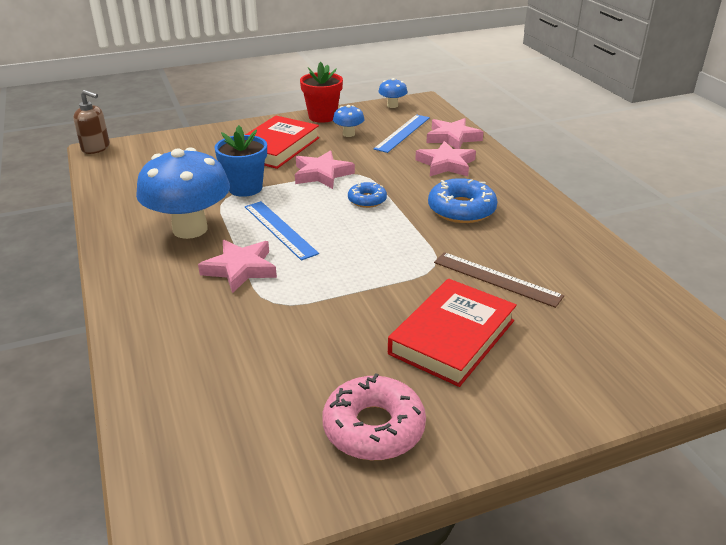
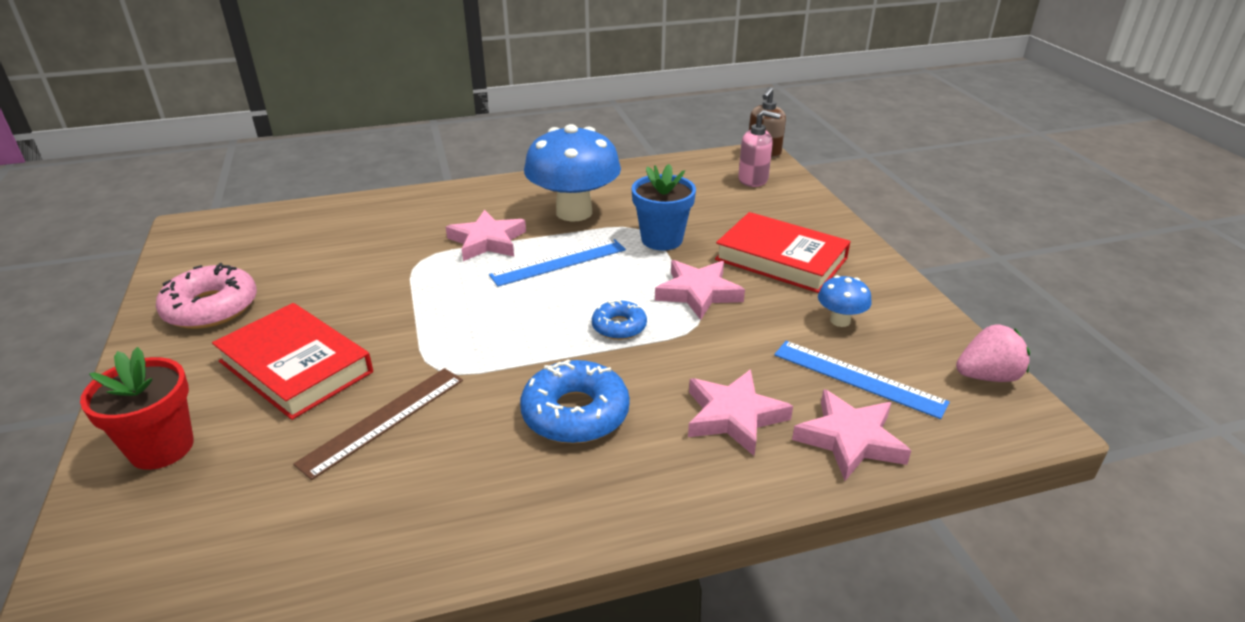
camera: 95 degrees right, 0 degrees up
red flower pot [300,62,343,123] -> red flower pot moved to [80,347,194,470]
blue mushroom [378,78,408,108] -> pink strawberry [956,324,1030,382]
none -> pink soap dispenser [738,110,781,187]

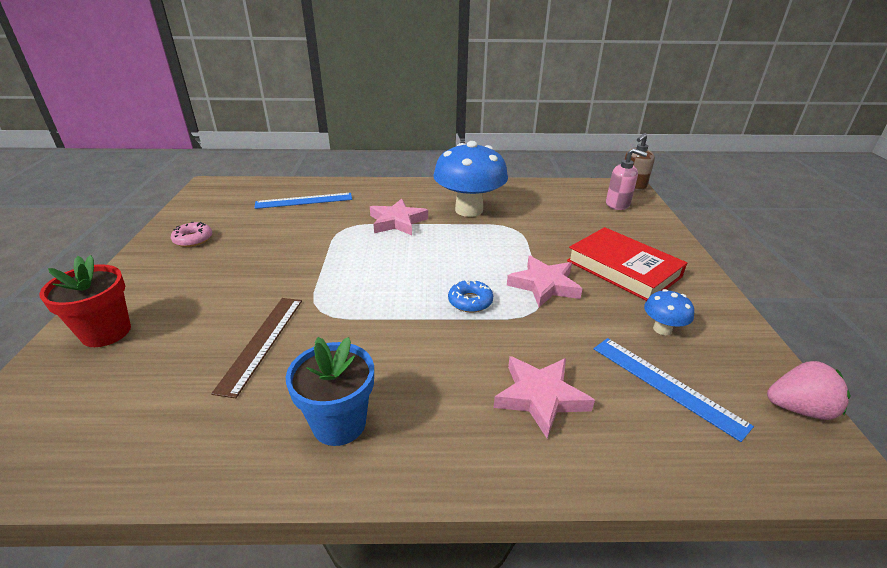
camera: 15 degrees right, 0 degrees up
pink donut [156,263,257,329] -> pink donut [171,222,212,247], size x0.59
red book [212,303,373,420] -> none
brown ruler [293,368,463,480] -> brown ruler turned 45 degrees counterclockwise [211,298,302,398]
blue ruler [489,239,626,287] -> blue ruler moved to [254,193,352,209]
blue donut [520,359,630,444] -> none
blue flower pot [631,164,696,250] -> blue flower pot moved to [286,337,374,446]
pink star [792,389,911,481] -> none

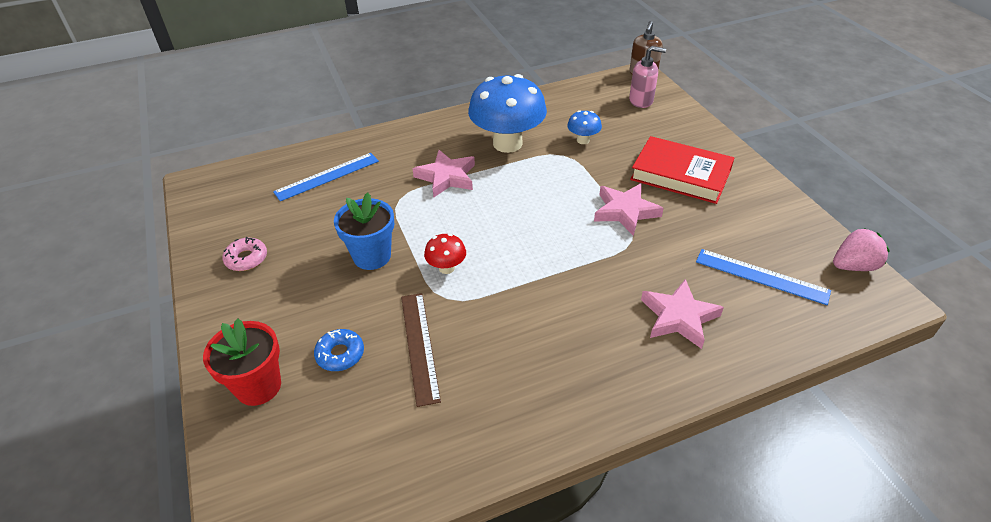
camera: 20 degrees left, 10 degrees up
blue flower pot [286,337,374,446] -> blue flower pot moved to [334,192,394,270]
blue donut [448,279,493,313] -> blue donut moved to [314,329,364,371]
blue mushroom [644,289,694,335] -> blue mushroom moved to [567,110,602,144]
none -> red mushroom [424,234,466,274]

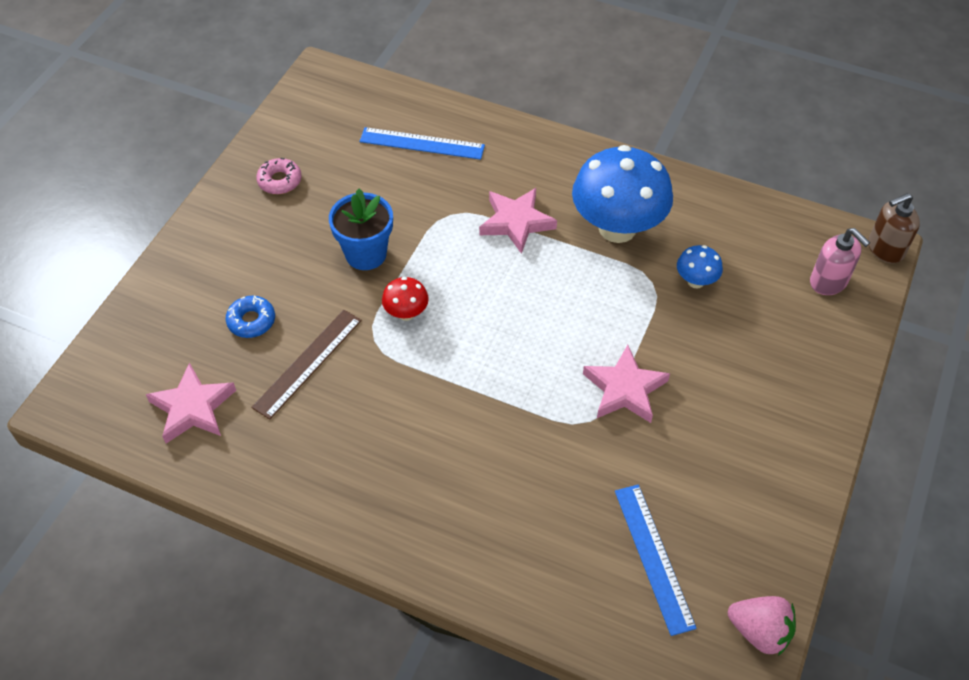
camera: 45 degrees right, 10 degrees up
red flower pot [203,318,281,406] -> none
red book [630,136,734,204] -> none
pink star [641,279,724,349] -> pink star moved to [146,363,236,444]

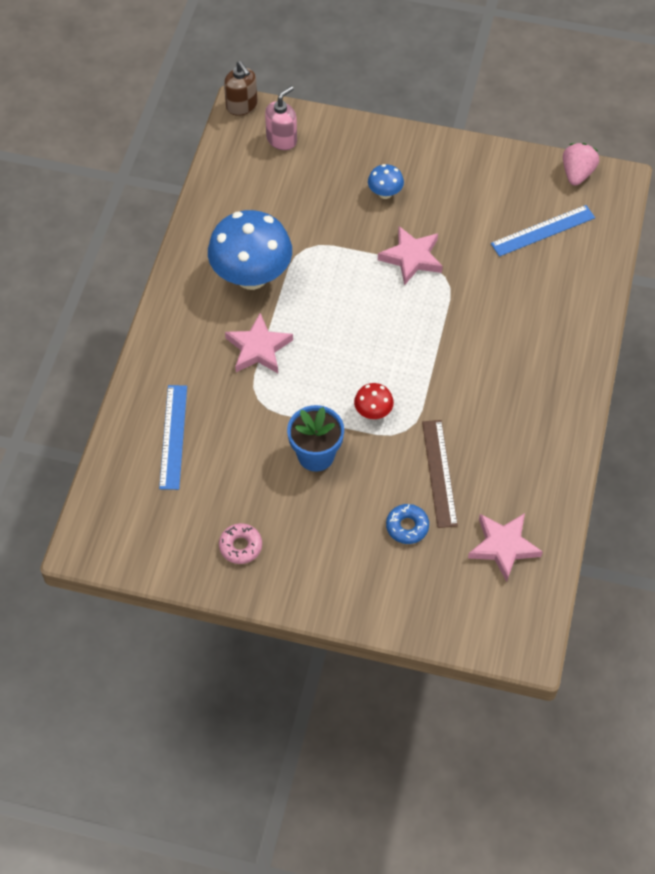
camera: 100 degrees left, 5 degrees up
brown ruler [251,310,362,420] -> brown ruler turned 60 degrees clockwise [422,420,458,528]
blue mushroom [677,245,723,288] -> blue mushroom moved to [368,164,404,199]

